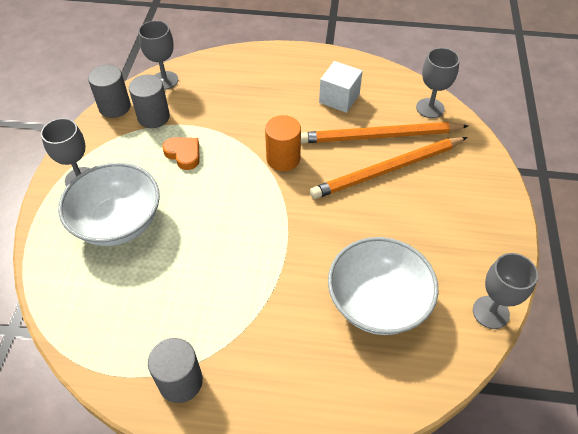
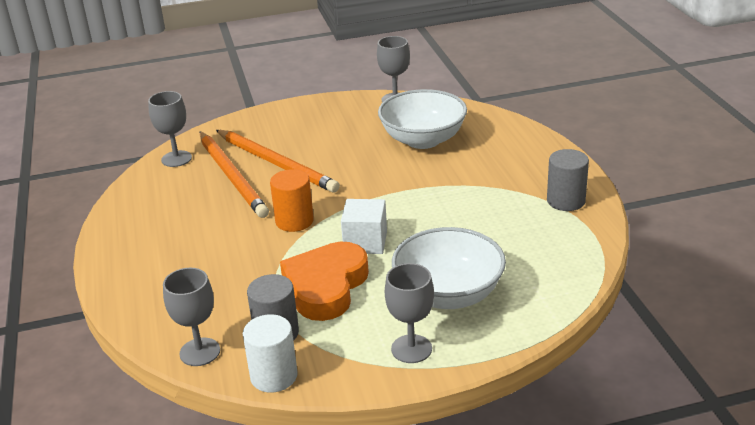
camera: 110 degrees left, 20 degrees down
grey cylinder [88,65,131,118] -> white cylinder [243,314,298,393]
orange heart [162,137,200,170] -> orange heart [280,242,369,321], size x1.91
white cube [319,61,363,113] -> white cube moved to [341,199,387,254]

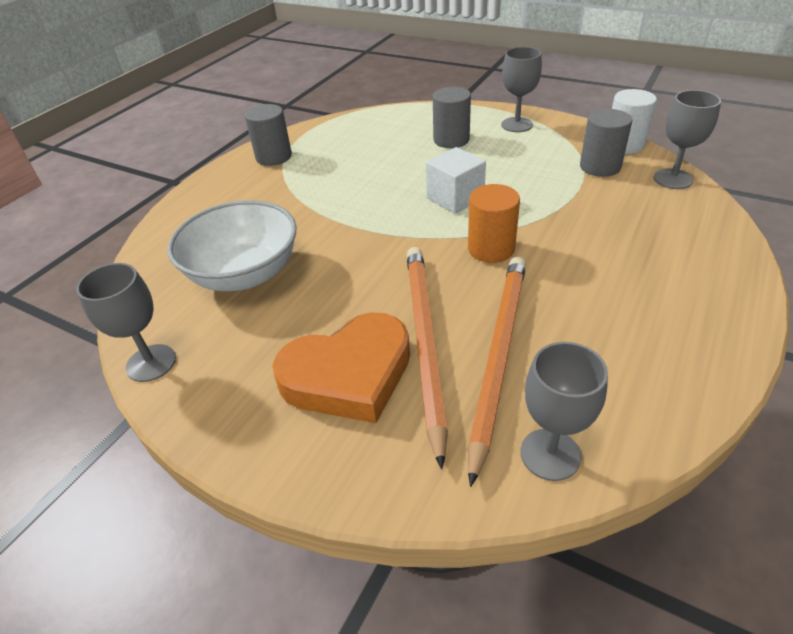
camera: 135 degrees left, 10 degrees up
orange heart [280,242,369,321] -> orange heart moved to [273,312,410,423]
white bowl [392,227,506,309] -> grey cylinder [433,87,471,148]

